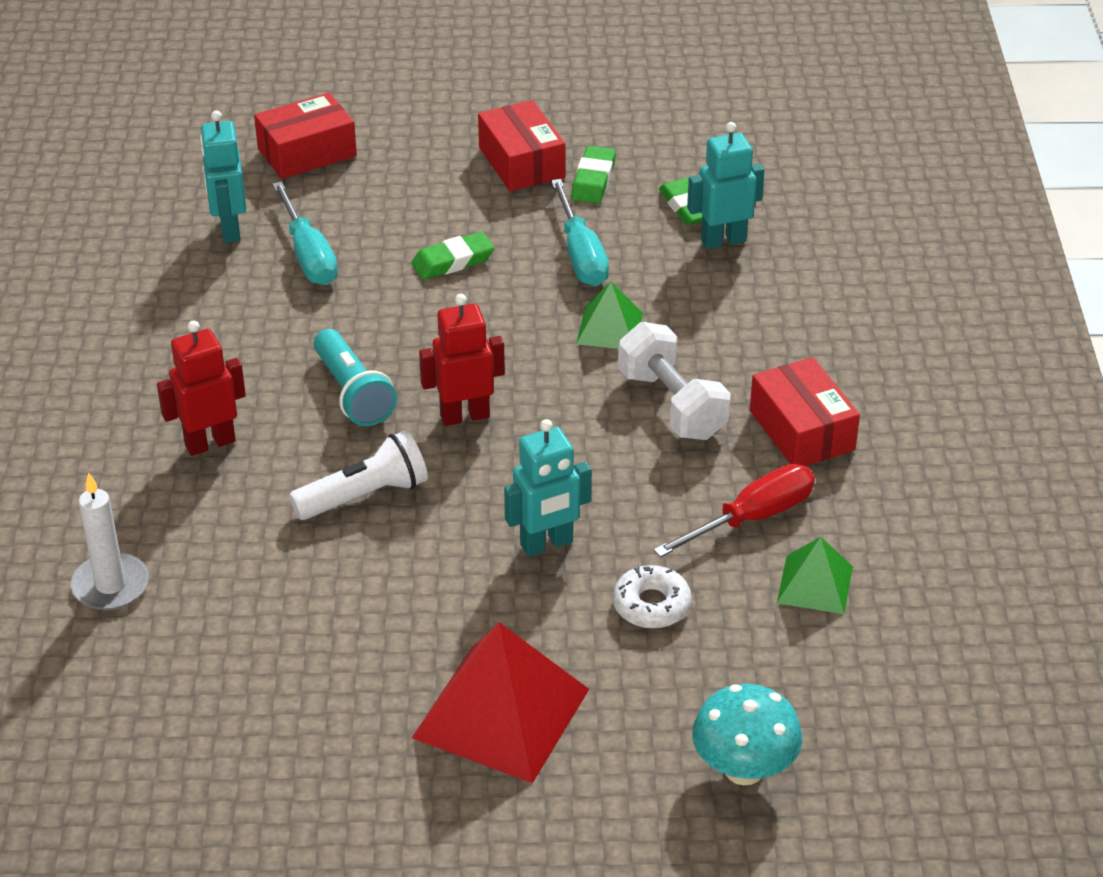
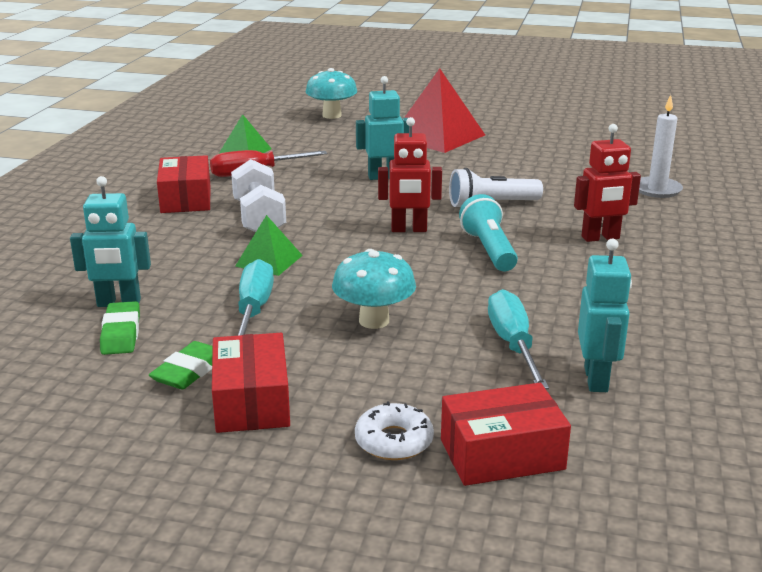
camera: 165 degrees left, 15 degrees down
green eraser [411,232,494,280] -> turquoise mushroom [332,249,416,329]
white donut [613,565,692,629] -> white donut moved to [355,401,434,460]

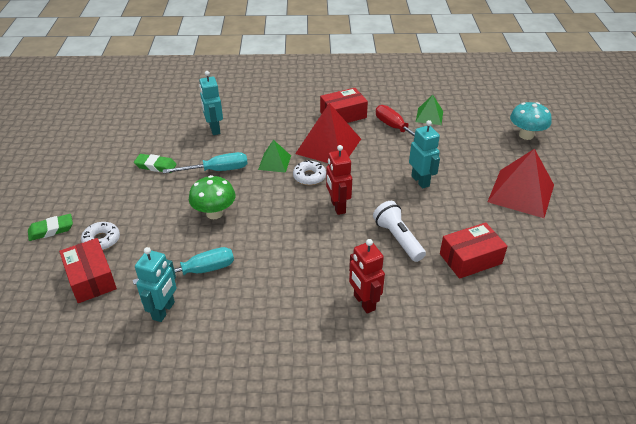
camera: 75 degrees right, 15 degrees up
green eraser [100,301,140,355] -> green eraser moved to [28,214,73,241]
red box [212,333,290,433] -> red box moved to [440,222,508,279]
white dumbbell [231,159,286,232] -> red pyramid [295,103,361,163]
turquoise mushroom [332,249,416,329] -> green mushroom [189,175,235,219]
turquoise flashlight [459,194,518,271] -> none
turquoise robot [578,239,632,392] -> turquoise robot turned 60 degrees counterclockwise [135,247,177,322]
white candle [639,95,683,198] -> none
none -> white donut [293,160,326,185]

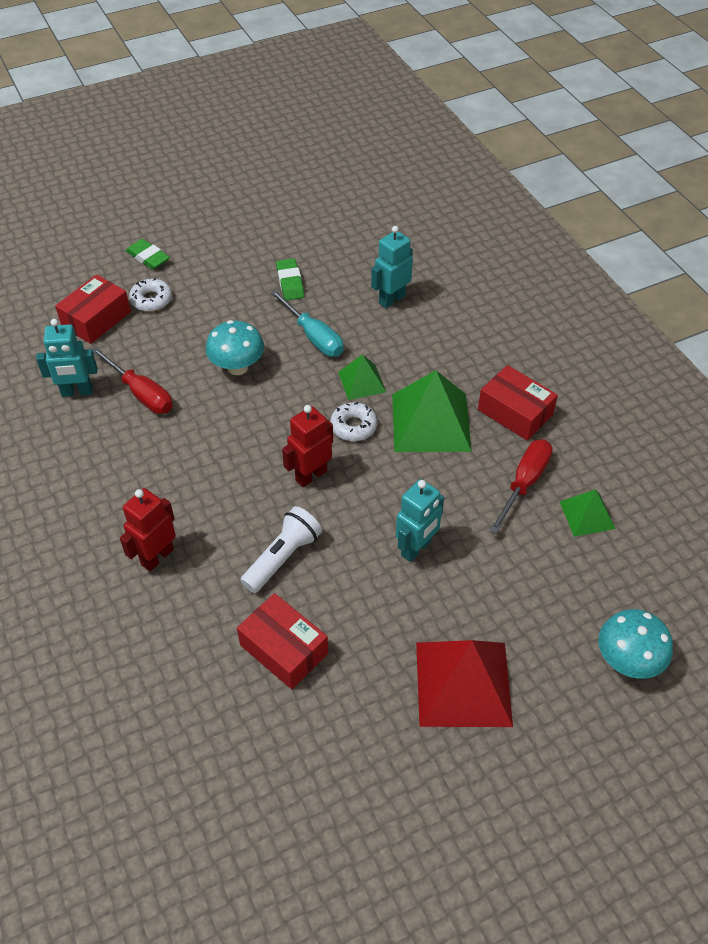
camera: 65 degrees right, 10 degrees up
turquoise screwdriver [133,247,234,285] -> red screwdriver [92,347,173,414]
green mushroom [189,175,235,219] -> turquoise mushroom [206,320,264,375]
red pyramid [295,103,361,163] -> green pyramid [392,370,472,452]

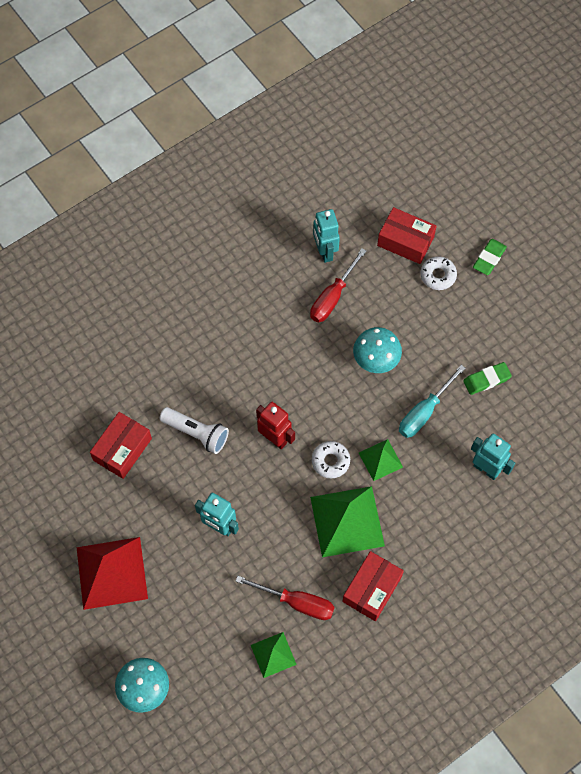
camera: 80 degrees right, 15 degrees up
red robot [120,488,176,572] -> none

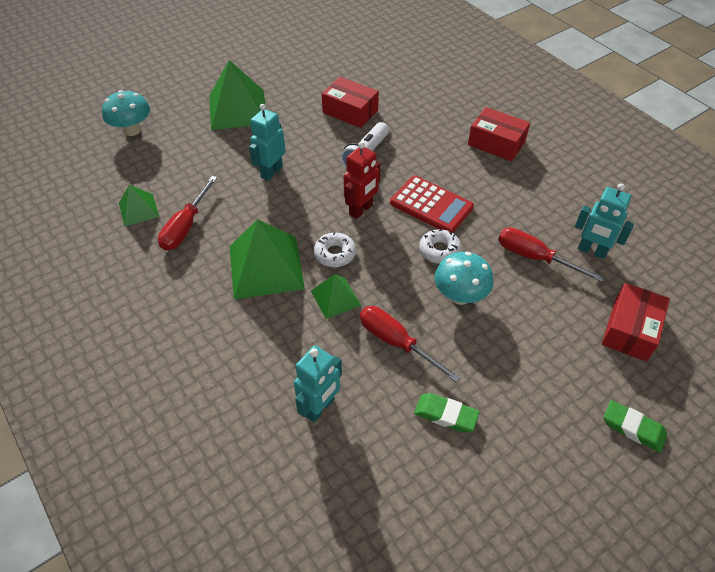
camera: 90 degrees right, 15 degrees down
red pyramid [77,537,148,610] -> green pyramid [209,60,265,130]
turquoise robot [313,209,340,263] -> turquoise robot turned 135 degrees counterclockwise [575,183,634,259]
red box [342,551,404,621] -> red box moved to [468,107,530,161]
turquoise screwdriver [399,365,466,438] -> red screwdriver [360,306,461,382]
white donut [420,256,457,290] -> white donut moved to [419,228,462,264]
green eraser [463,362,512,395] -> green eraser turned 45 degrees counterclockwise [414,393,480,433]
none -> red calculator [390,175,474,233]

